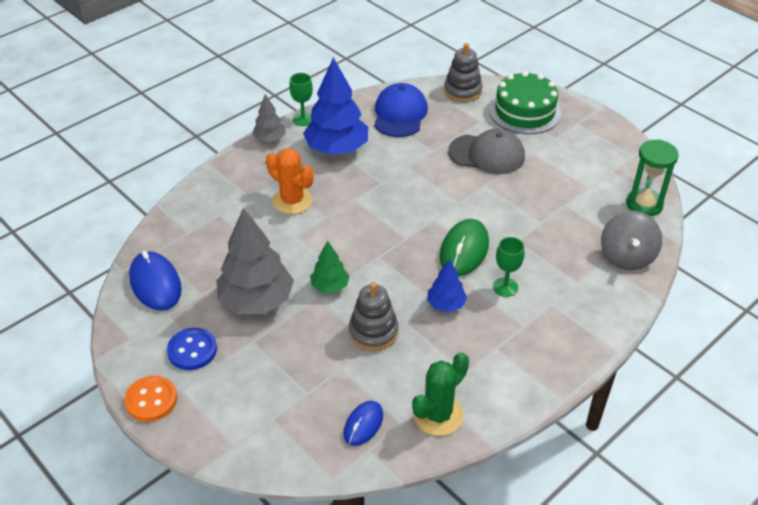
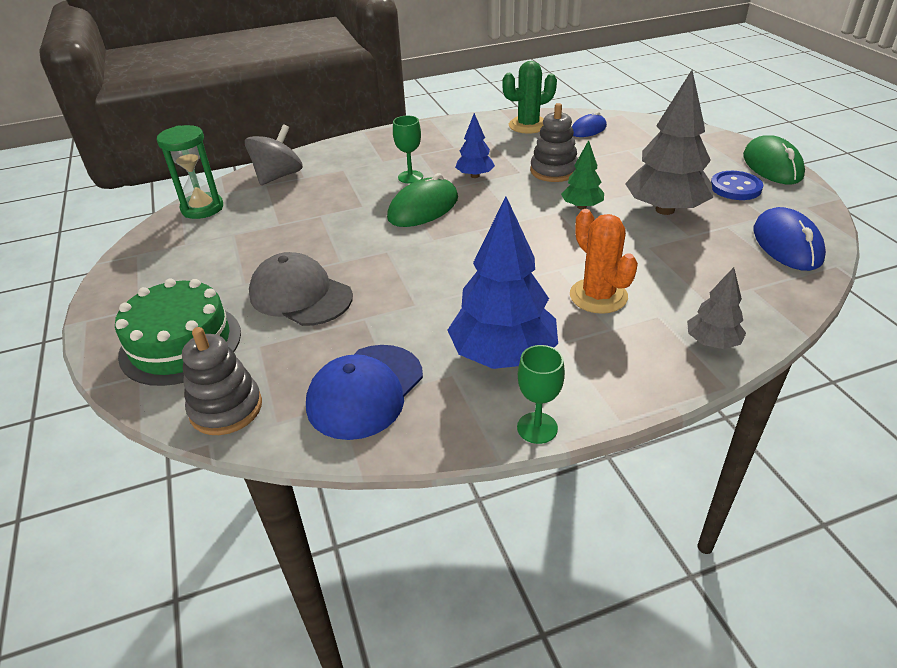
camera: 155 degrees left, 5 degrees down
orange button [124,376,177,422] -> green mouse [743,135,805,184]
grey tree [252,94,286,142] -> grey tree moved to [687,267,746,349]

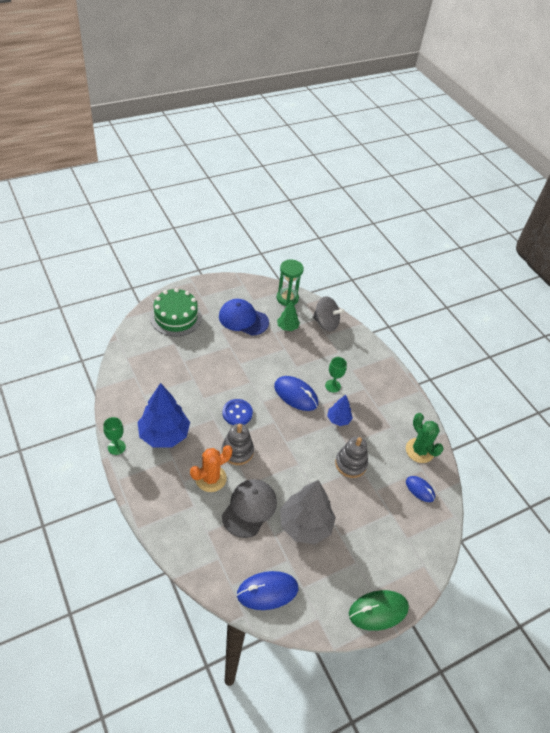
camera: 75 degrees right, 10 degrees up
grey stacking toy [182,327,262,435] -> grey stacking toy moved to [221,423,254,465]
grey cap [249,252,353,326] -> grey cap moved to [222,479,277,538]
blue cap [306,345,423,440] -> blue cap moved to [219,299,269,336]
green mouse [387,173,458,227] -> blue mouse [274,376,318,411]
green tree [561,140,604,209] -> green tree moved to [277,301,300,331]
grey tree [687,267,746,349] -> none
blue button [711,171,763,200] -> blue button moved to [223,399,253,425]

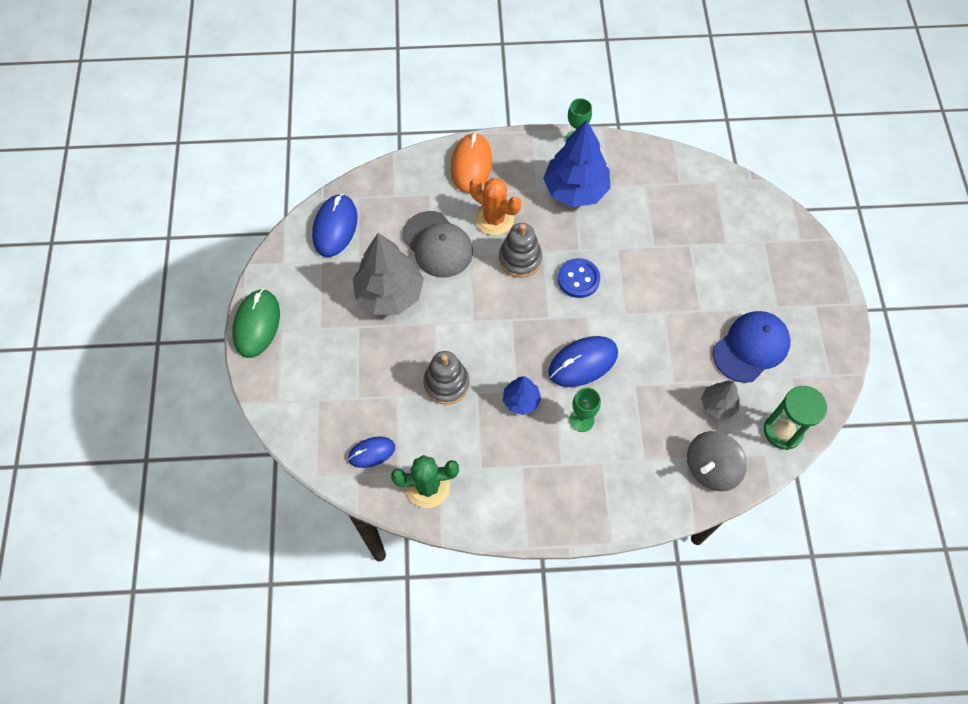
camera: 120 degrees right, 15 degrees up
green cake [150,288,202,336] -> none
orange cactus [190,445,233,492] -> orange cactus turned 45 degrees counterclockwise [469,178,521,235]
green tree [277,301,300,331] -> grey tree [701,381,740,419]
none -> orange mouse [451,132,492,193]

